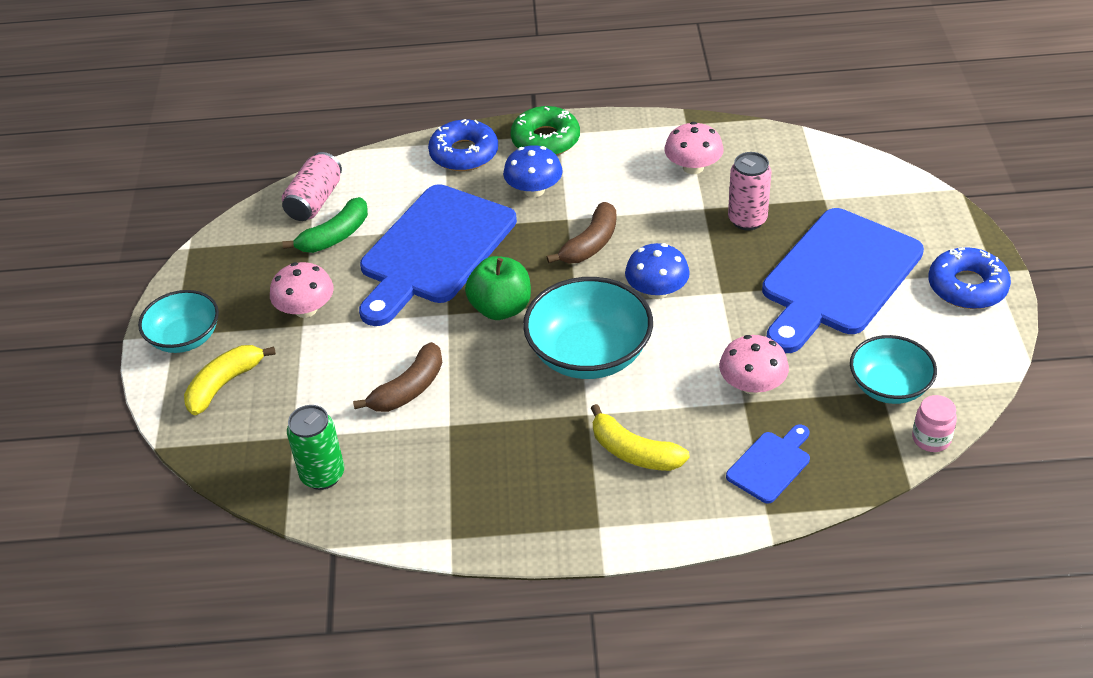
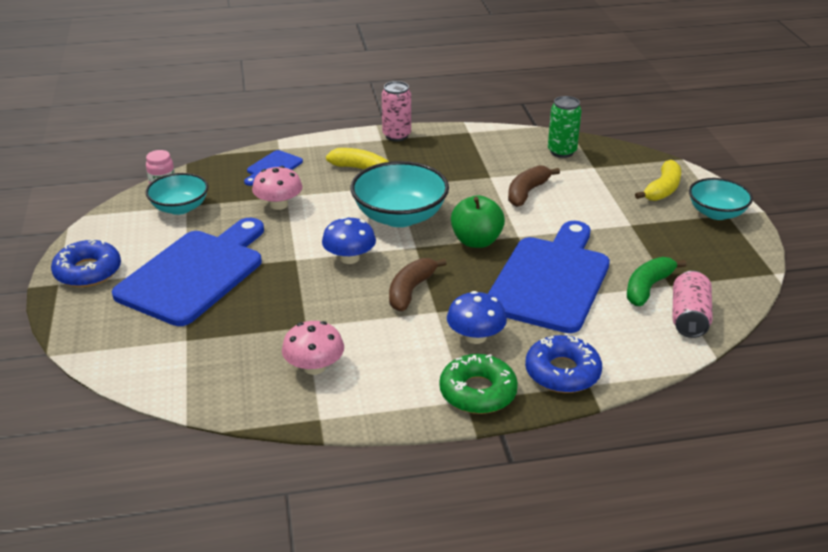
camera: 170 degrees right, 10 degrees down
pink mushroom [270,262,334,318] -> none
pink can [728,152,772,231] -> pink can moved to [382,81,411,141]

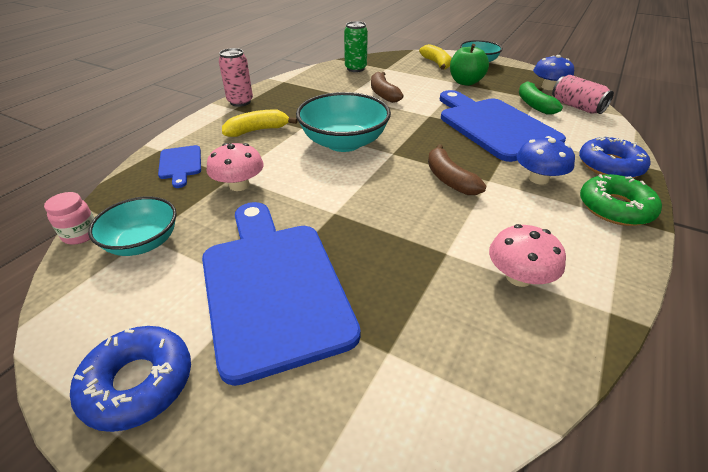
camera: 50 degrees left, 5 degrees up
blue mushroom [322,217,376,264] -> blue mushroom moved to [533,55,574,90]
green apple [451,195,505,248] -> green apple moved to [450,44,489,86]

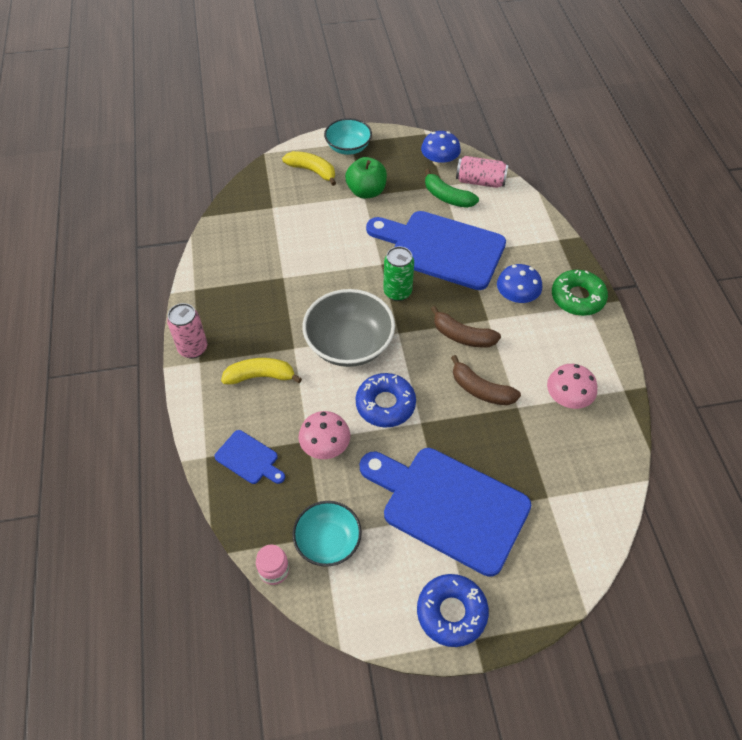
camera: 40 degrees left, 15 degrees up
yellow banana [222,110,297,137] -> yellow banana turned 60 degrees clockwise [221,358,302,385]
turquoise bowl [296,92,391,152] -> grey bowl [302,289,395,367]
green can [344,21,368,72] -> green can moved to [383,246,414,301]
brown banana [371,72,404,103] -> brown banana moved to [451,355,521,405]
blue donut [579,136,650,178] -> blue donut moved to [355,373,416,428]

